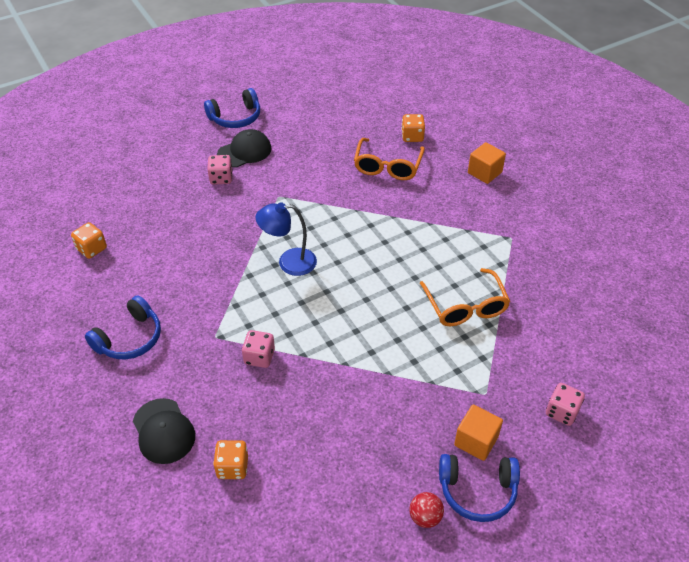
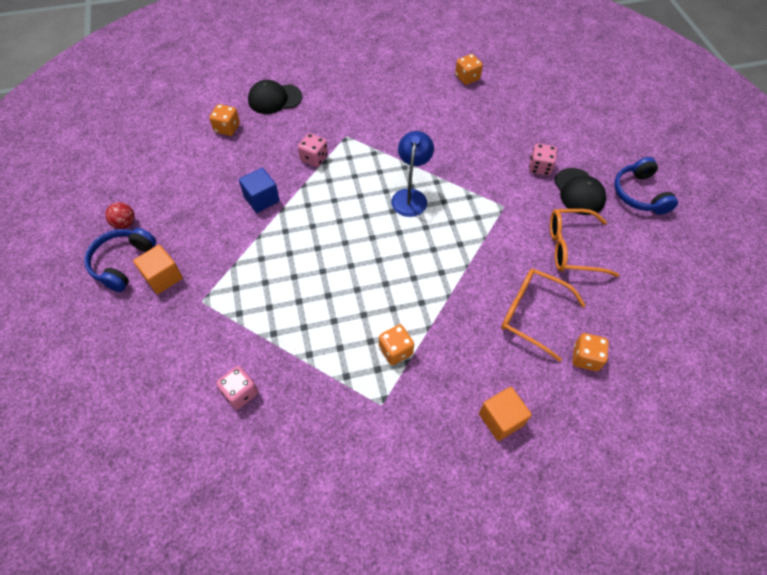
camera: 105 degrees right, 10 degrees up
blue headphones [85,295,161,359] -> none
orange glasses [420,268,510,326] -> orange glasses moved to [550,209,619,277]
pink dice [546,383,585,426] -> pink dice moved to [216,366,258,409]
none -> blue cube [239,168,280,213]
none -> orange dice [379,324,414,365]

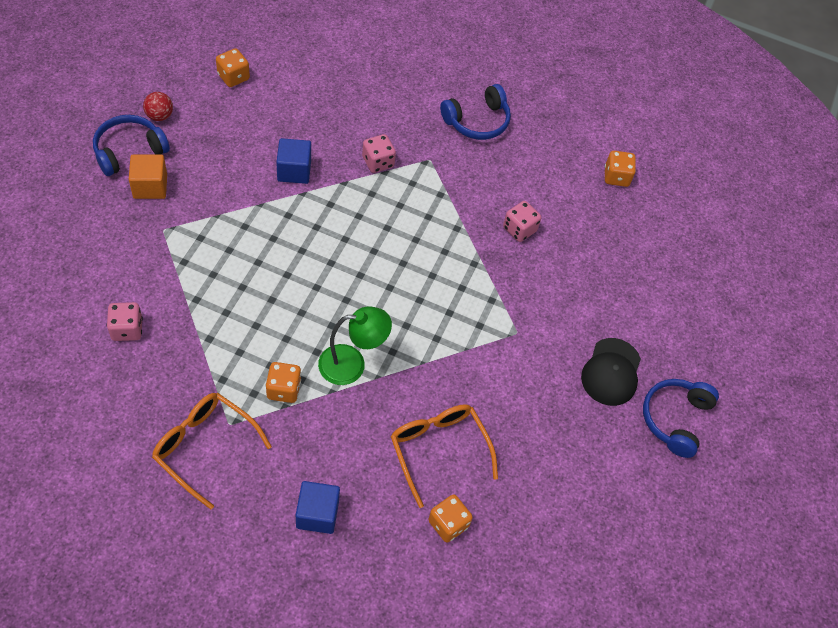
camera: 30 degrees right, 0 degrees up
orange dice [209,104,240,136] -> orange dice moved to [216,48,250,87]
black cap [248,80,302,114] -> none
blue lamp [391,131,434,217] -> none
orange cube [479,387,532,441] -> blue cube [296,481,340,534]
pink dice [529,144,557,176] -> pink dice moved to [503,201,541,242]
orange glasses [550,209,619,277] -> orange glasses moved to [152,393,272,509]
none -> green lamp [318,306,392,385]
none -> blue headphones [440,84,511,140]

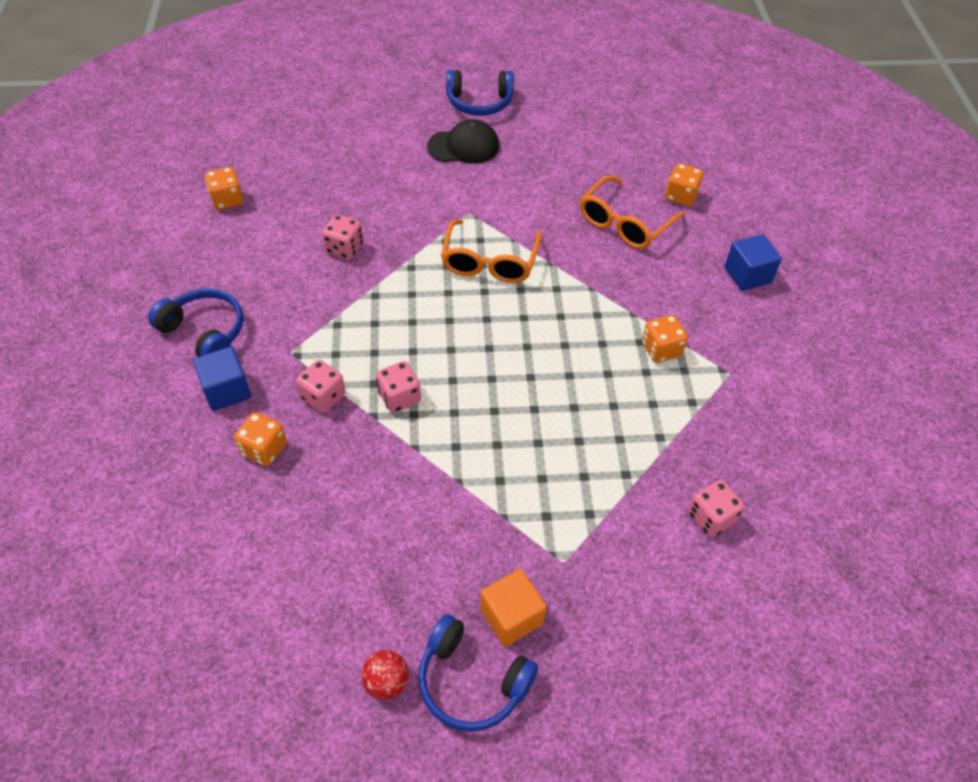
camera: 110 degrees left, 5 degrees down
orange glasses [152,393,272,509] -> orange glasses moved to [441,220,541,283]
orange dice [216,48,250,87] -> orange dice moved to [234,412,287,466]
blue cube [276,138,311,184] -> blue cube moved to [193,346,251,411]
green lamp [318,306,392,385] -> none
none -> pink dice [376,361,421,413]

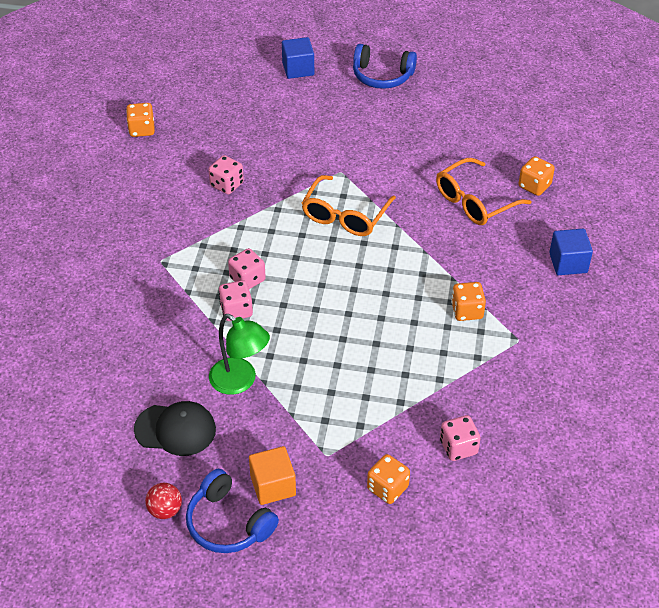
camera: 15 degrees right, 5 degrees down
blue headphones [148,288,244,357] -> none
blue cube [193,346,251,411] -> blue cube moved to [282,37,314,79]
orange dice [234,412,287,466] -> orange dice moved to [367,454,410,504]
pink dice [296,360,345,413] -> pink dice moved to [228,248,266,289]
black cap [427,119,499,164] -> black cap moved to [134,401,216,456]
none -> green lamp [209,314,270,395]

